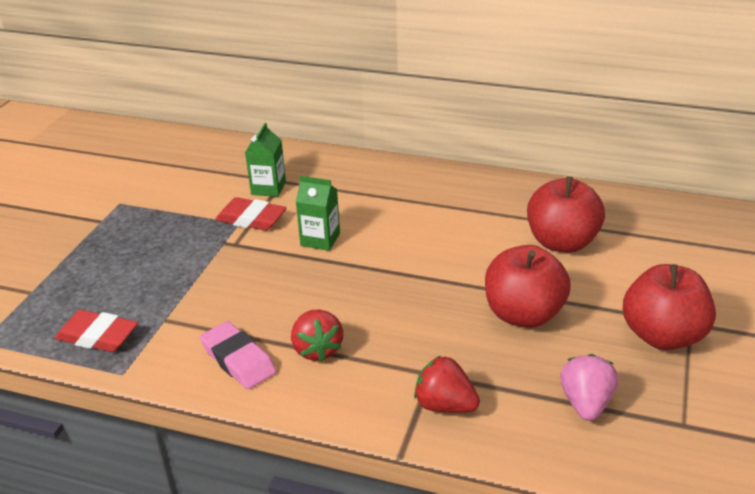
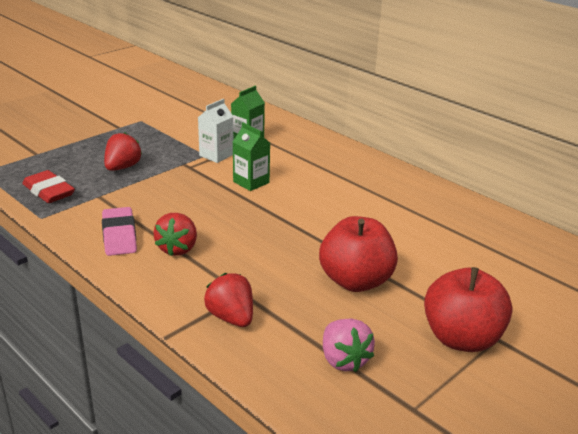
camera: 25 degrees right, 5 degrees down
red eraser [215,197,286,231] -> white carton [198,99,233,163]
red apple [527,177,605,253] -> none
pink strawberry [560,354,618,421] -> pink strawberry turned 120 degrees clockwise [323,319,375,372]
none -> red strawberry [104,132,142,171]

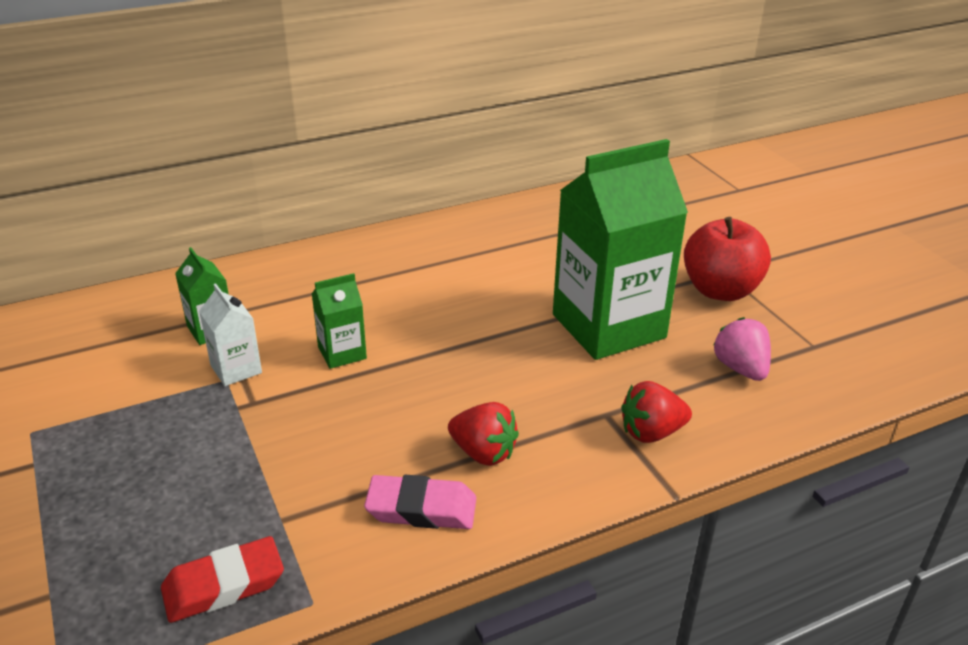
camera: 70 degrees left, 5 degrees up
red strawberry [104,132,142,171] -> none
red apple [319,216,398,292] -> green carton [553,139,688,360]
pink strawberry [323,319,375,372] -> pink strawberry turned 105 degrees counterclockwise [713,317,771,381]

